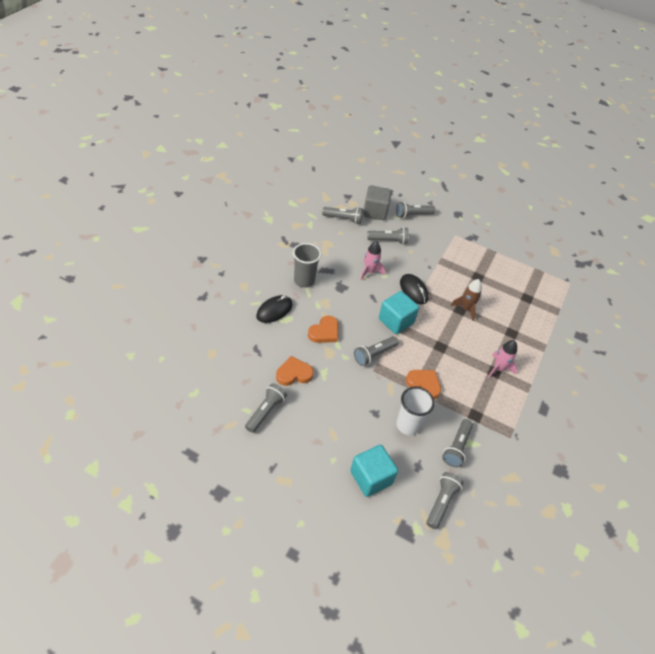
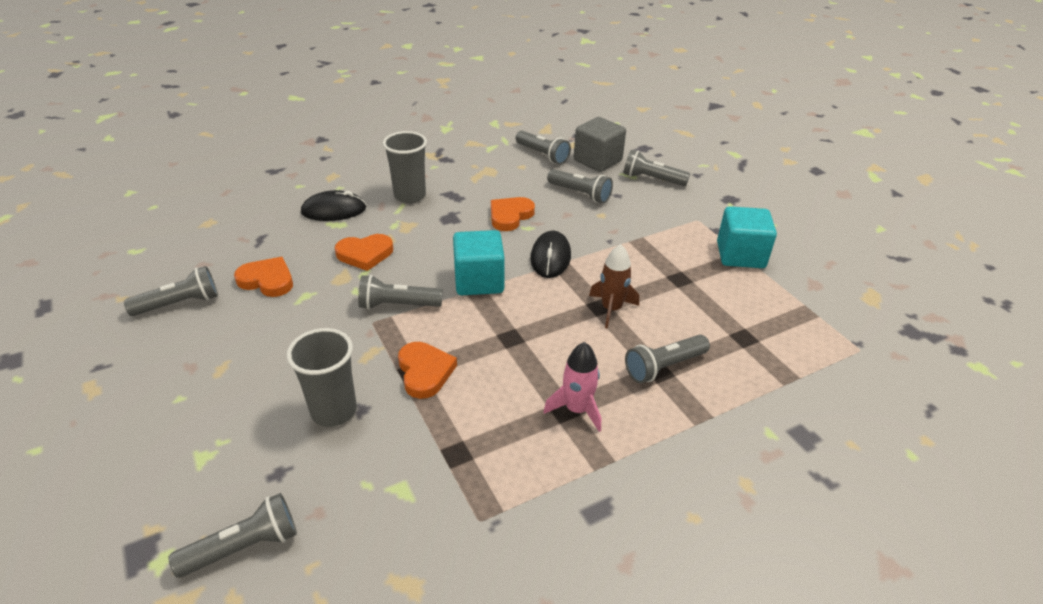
camera: 40 degrees right, 10 degrees down
turquoise cube [350,445,398,497] -> turquoise cube moved to [717,206,777,268]
pink rocket [360,241,385,280] -> orange heart [491,197,535,231]
white cup [396,387,435,435] -> grey cup [287,328,357,427]
grey flashlight [442,419,473,467] -> grey flashlight moved to [625,335,710,383]

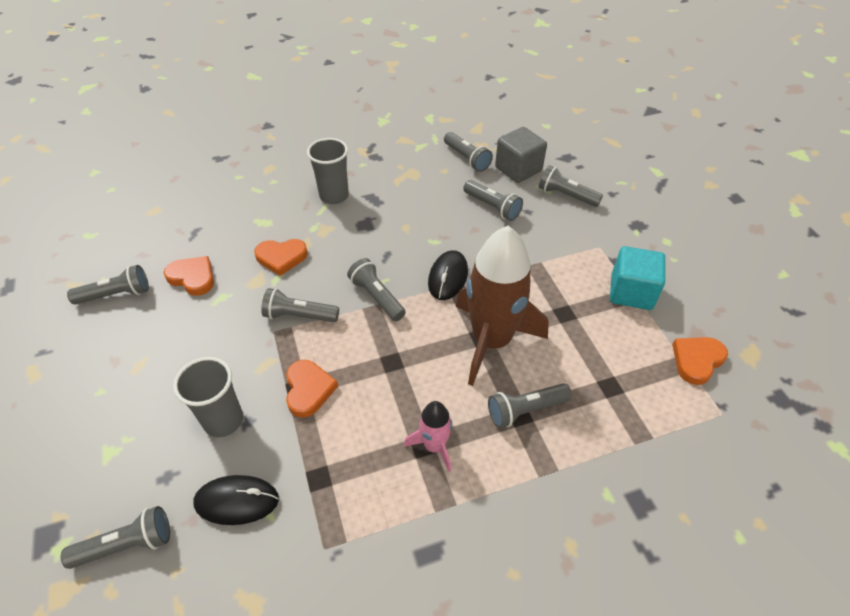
camera: 10 degrees right, 10 degrees up
black mouse [301,190,366,221] -> black mouse moved to [193,475,279,525]
turquoise cube [453,230,505,295] -> grey flashlight [347,258,406,321]
orange heart [491,197,535,231] -> orange heart moved to [672,337,728,385]
brown rocket [589,244,639,329] -> brown rocket [456,226,549,386], size x2.09

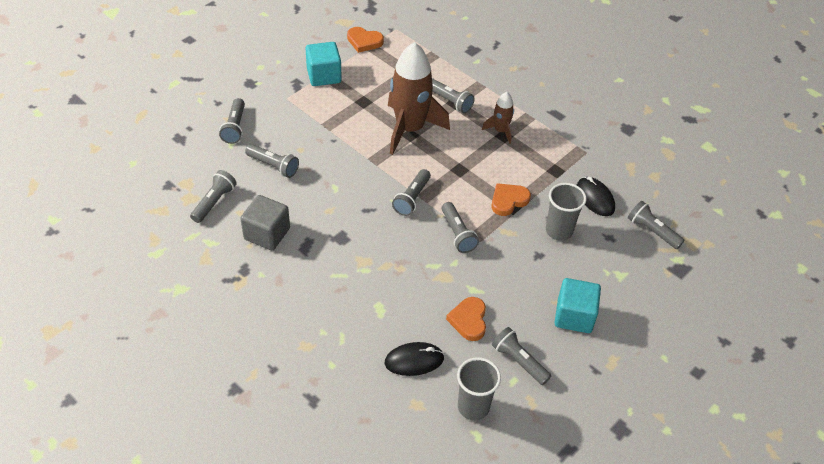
camera: 120 degrees left, 0 degrees up
orange heart [254,239,308,276] -> none
grey cup [307,138,349,204] -> grey cup moved to [457,357,501,420]
pink rocket [404,401,452,472] -> brown rocket [482,92,514,144]
black mouse [428,250,468,300] -> black mouse moved to [385,342,444,376]
grey flashlight [463,180,523,221] -> grey flashlight turned 105 degrees clockwise [245,144,299,178]
grey cube [495,127,547,183] -> grey cube moved to [240,195,290,250]
none -> turquoise cube [555,278,601,333]

